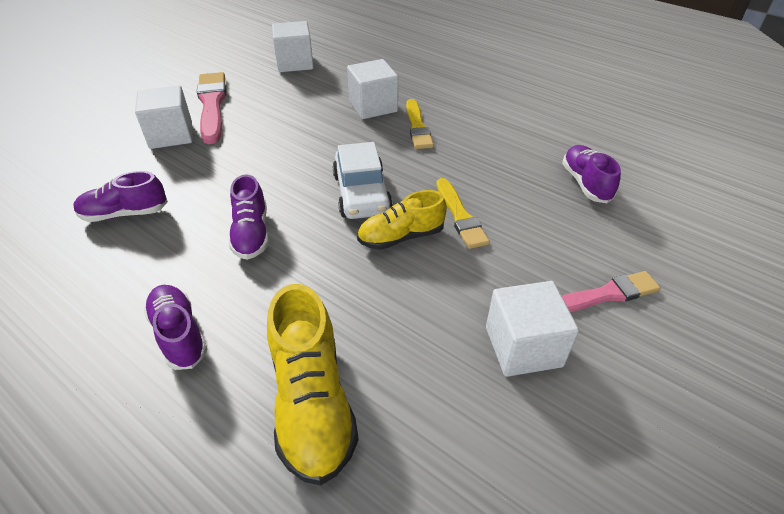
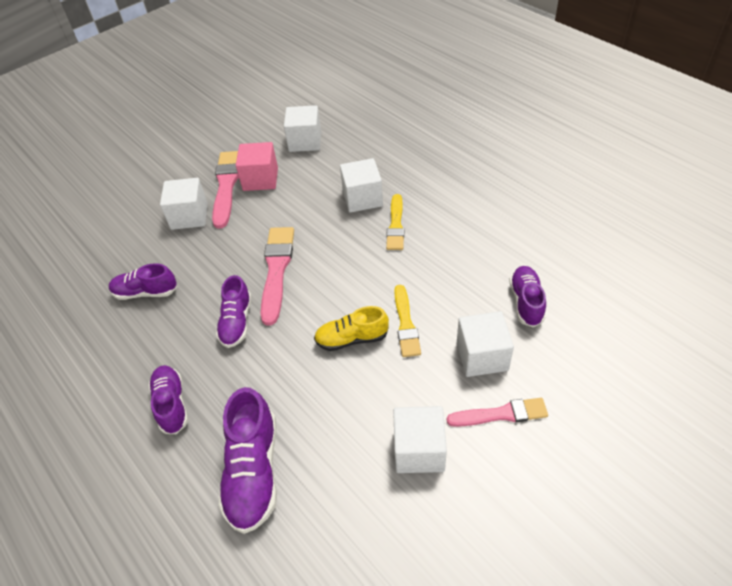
camera: 15 degrees right, 5 degrees up
yellow shoe [267,284,359,485] -> purple shoe [218,387,277,534]
white car [332,142,393,219] -> none
none -> pink cube [236,142,278,191]
none -> pink brush [260,227,294,326]
none -> white cube [457,311,514,377]

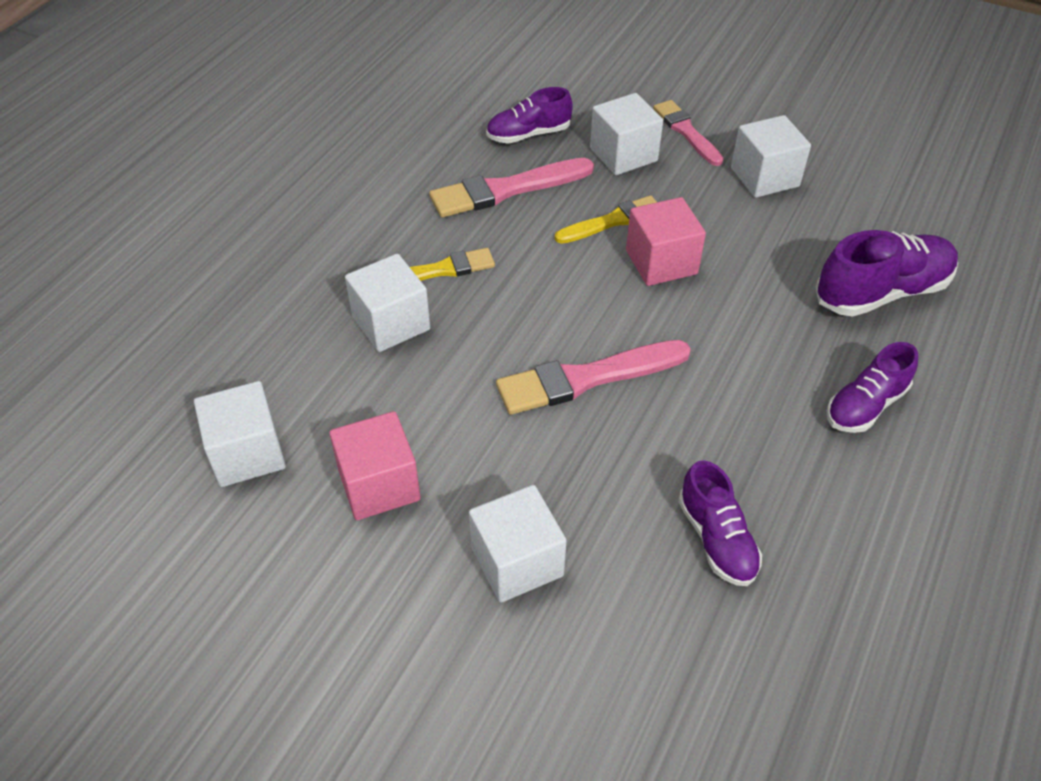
camera: 115 degrees left, 0 degrees up
pink brush [212,151,239,229] -> pink brush moved to [429,158,594,217]
purple shoe [216,275,251,348] -> none
yellow shoe [314,306,389,351] -> pink cube [626,197,706,286]

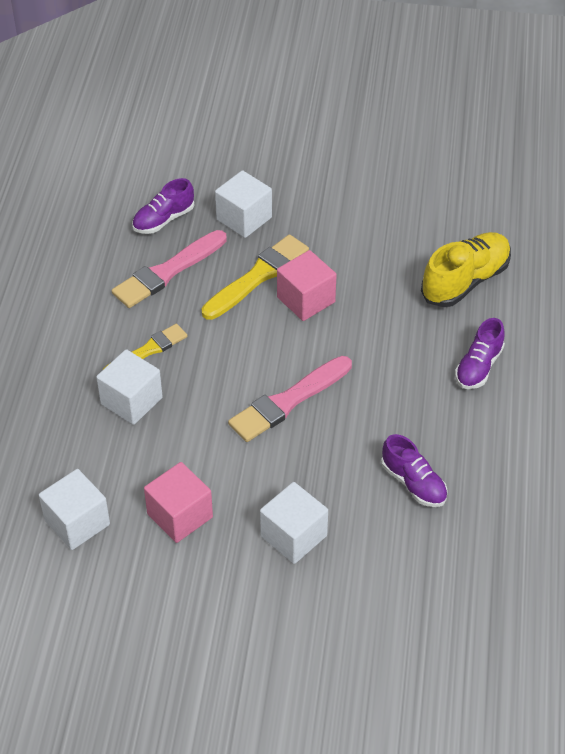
camera: 20 degrees left, 0 degrees up
yellow brush [555,195,657,244] -> yellow brush [201,234,309,320], size x1.51
pink brush [653,100,724,166] -> none
white cube [731,115,811,198] -> none
purple shoe [816,230,958,317] -> yellow shoe [421,232,511,307]

